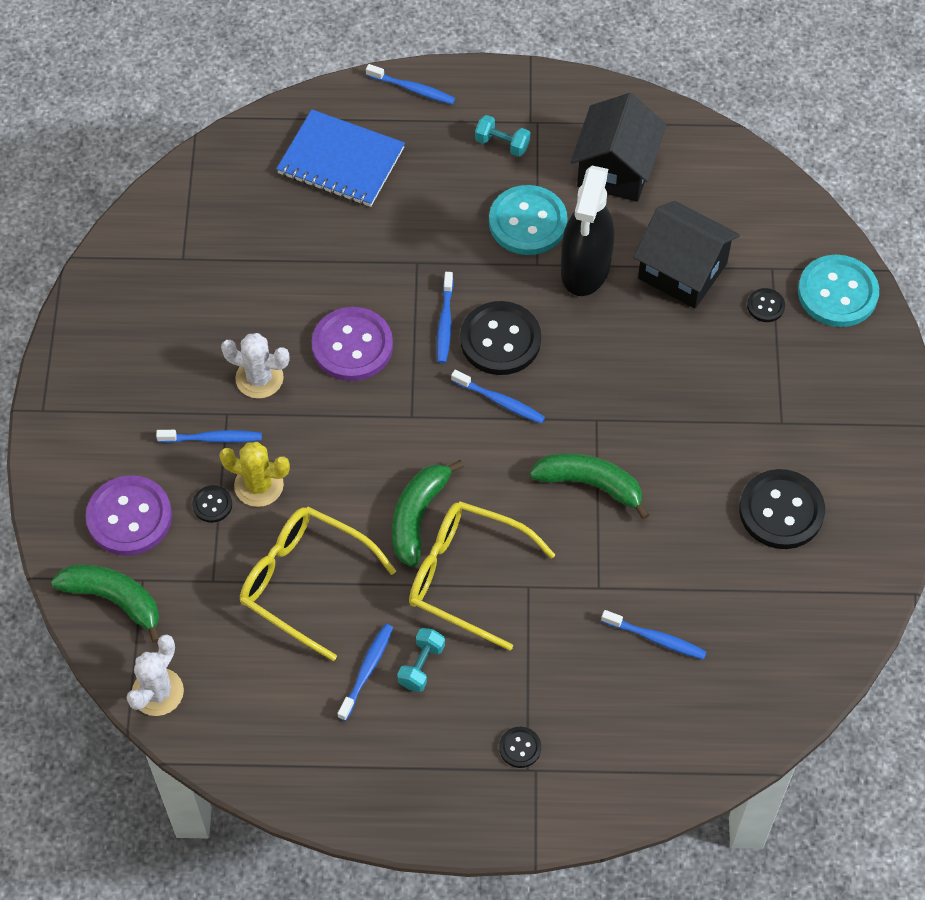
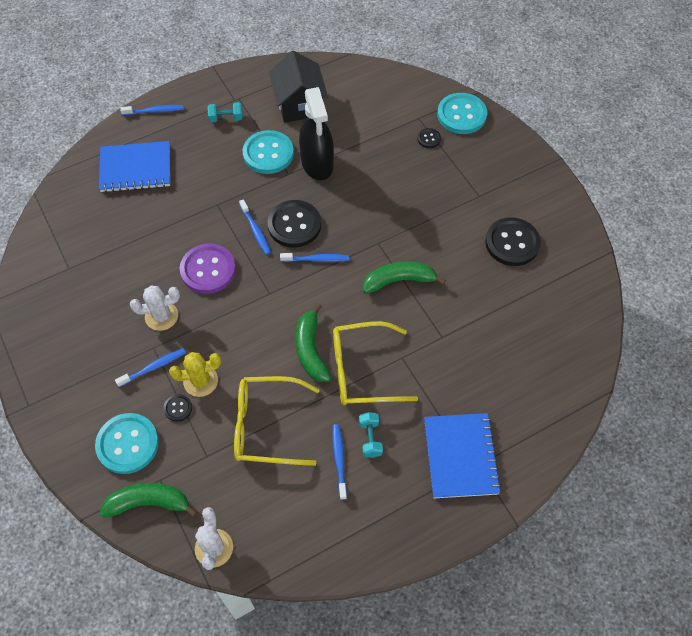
camera: 30 degrees left, 0 degrees up
purple button [86,475,172,556] -> turquoise button [95,413,159,474]
black button [499,727,541,768] -> blue notebook [424,413,501,498]
blue toothbrush [601,610,707,660] -> none
black house [633,201,740,308] -> none

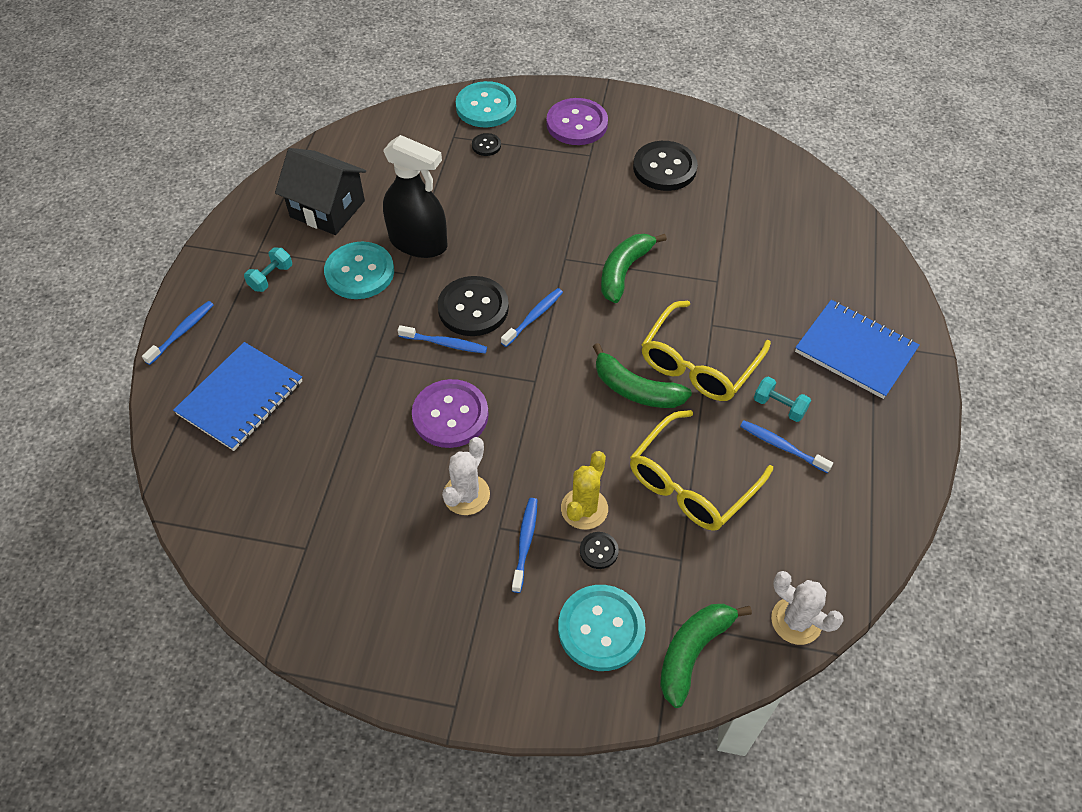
camera: 50 degrees left, 5 degrees down
none -> purple button [547,98,608,145]

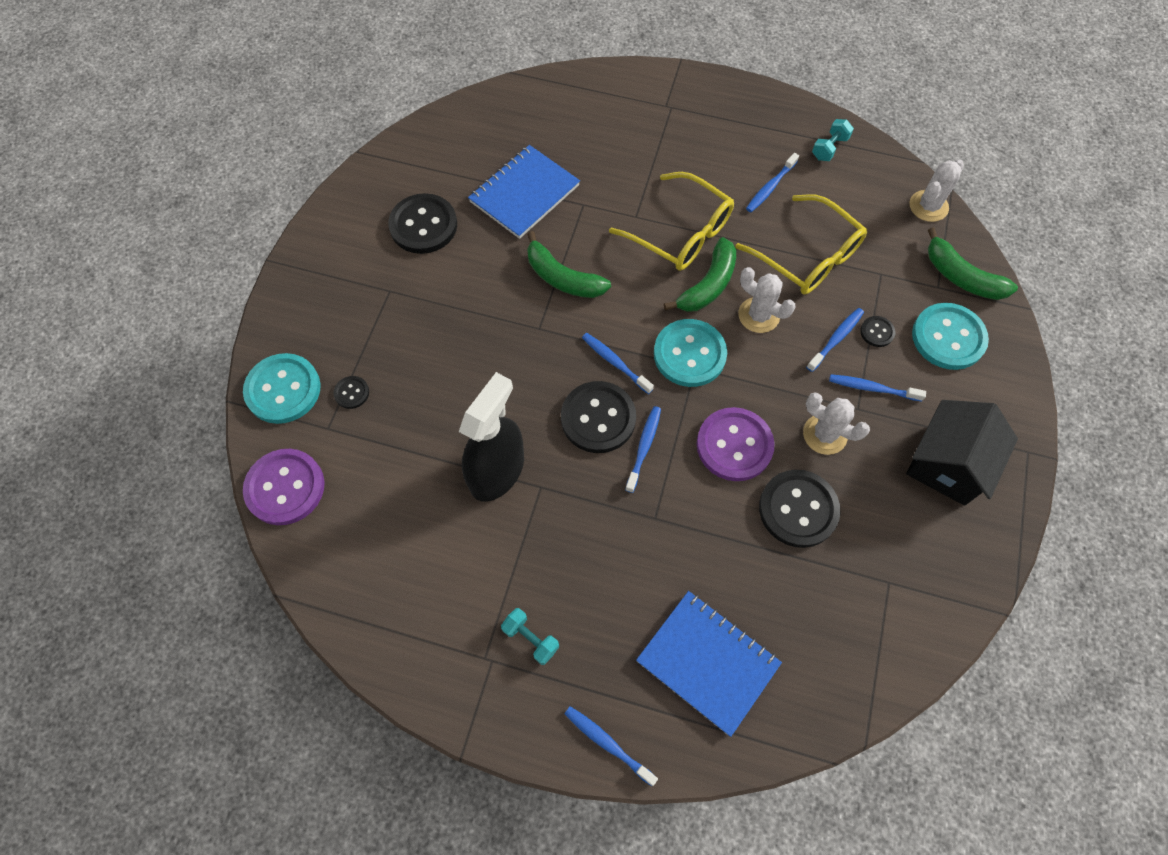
camera: 85 degrees left, 10 degrees up
black house [275,148,366,235] -> black house moved to [906,400,1018,506]
turquoise button [324,242,394,299] -> turquoise button moved to [654,319,727,387]
purple button [547,98,608,145] -> purple button moved to [243,449,325,525]
yellow cactus [561,451,608,530] -> blue toothbrush [806,308,864,372]
turquoise dumbbell [754,377,811,422] -> turquoise dumbbell moved to [812,119,854,161]
blue notebook [795,300,919,399] -> blue notebook moved to [468,145,580,239]
none -> white cactus [738,267,795,333]
none -> black button [759,470,841,548]

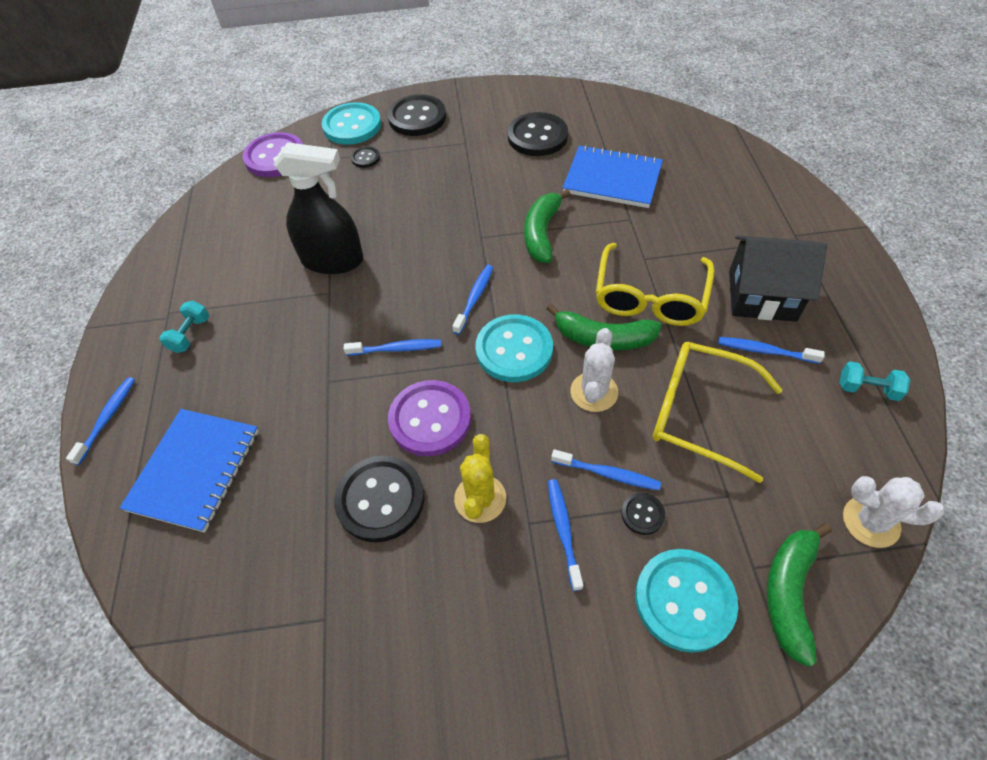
camera: 70 degrees right, 10 degrees down
black button [561,381,636,453] -> black button moved to [387,94,446,136]
yellow glasses [735,194,867,295] -> yellow glasses turned 90 degrees clockwise [652,342,783,483]
white cactus [803,392,870,455] -> yellow cactus [454,434,506,523]
black house [906,400,1018,506] -> black house moved to [729,235,827,322]

